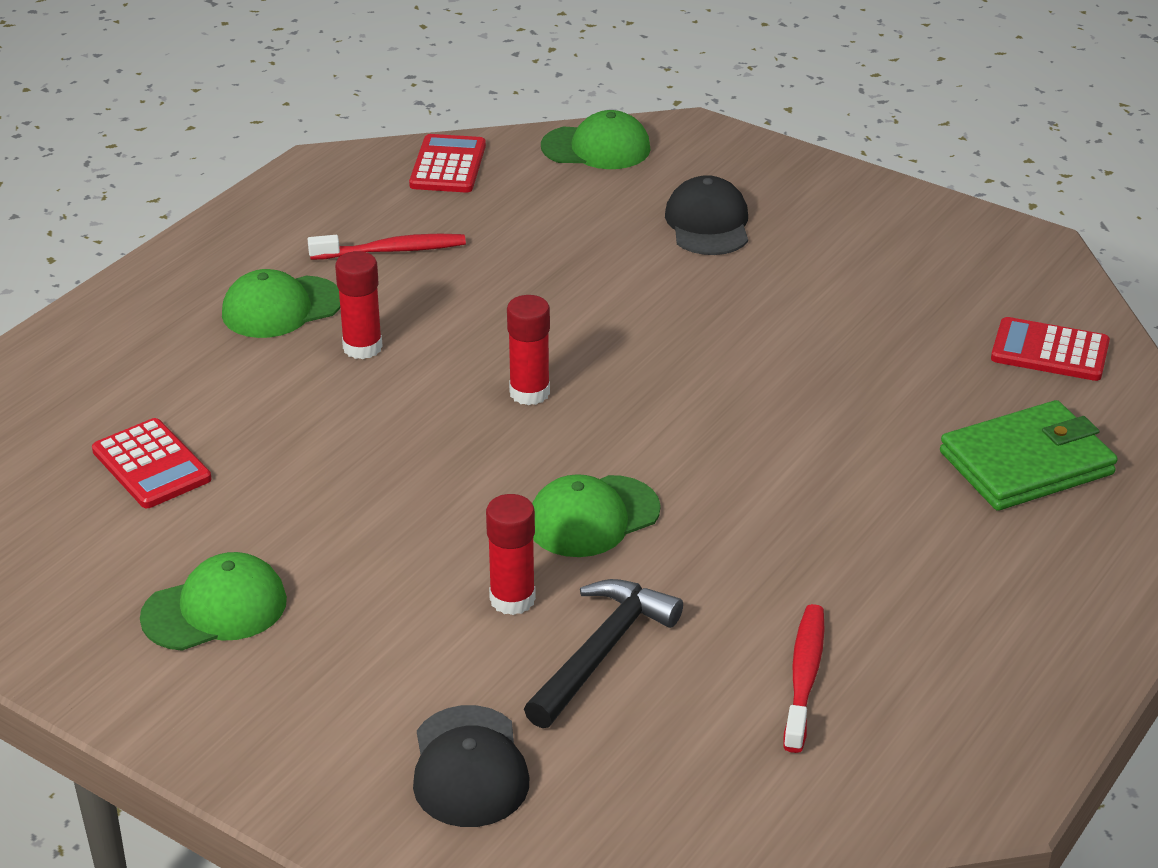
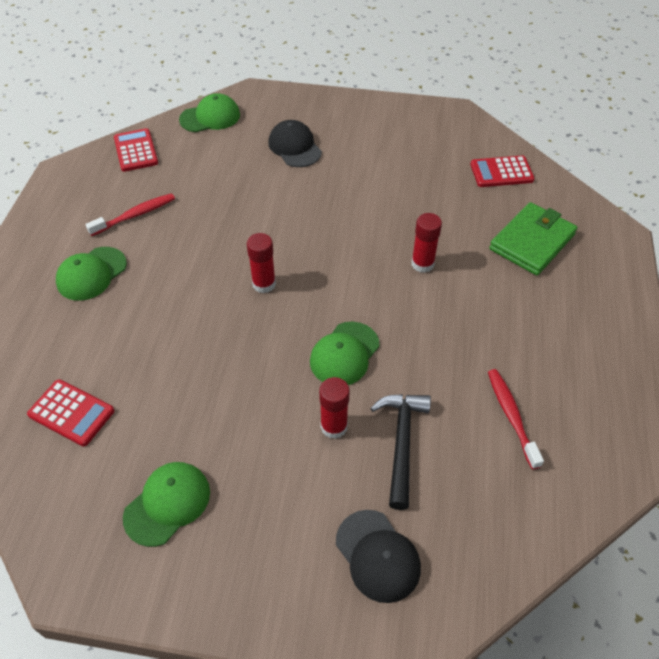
camera: 25 degrees left, 15 degrees up
red glue stick [335,251,383,359] -> red glue stick moved to [412,213,442,273]

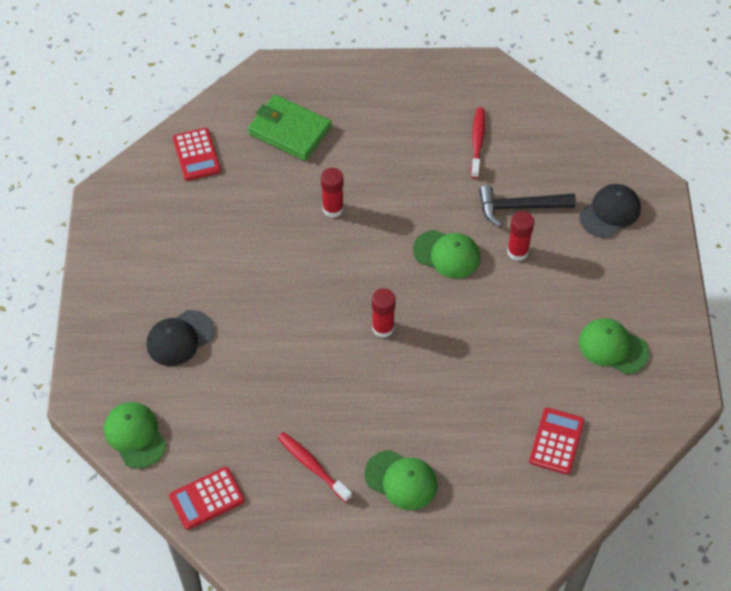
camera: 100 degrees left, 5 degrees up
red toothbrush [488,369,544,469] -> red toothbrush turned 120 degrees clockwise [471,107,485,179]

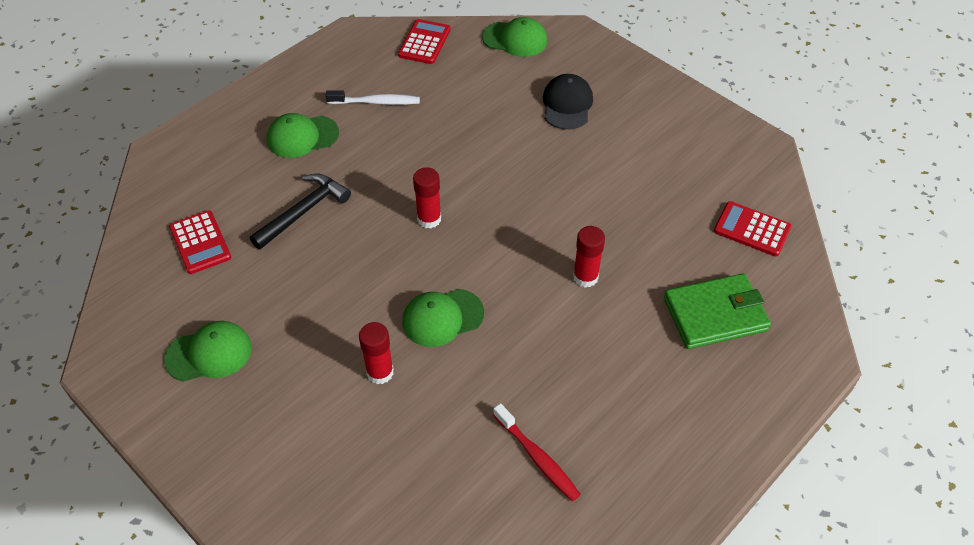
camera: 135 degrees right, 5 degrees down
red toothbrush [277,432,352,502] -> white toothbrush [326,90,420,105]
black hammer [479,185,576,227] -> black hammer moved to [250,173,351,249]
black cap [579,184,641,238] -> none

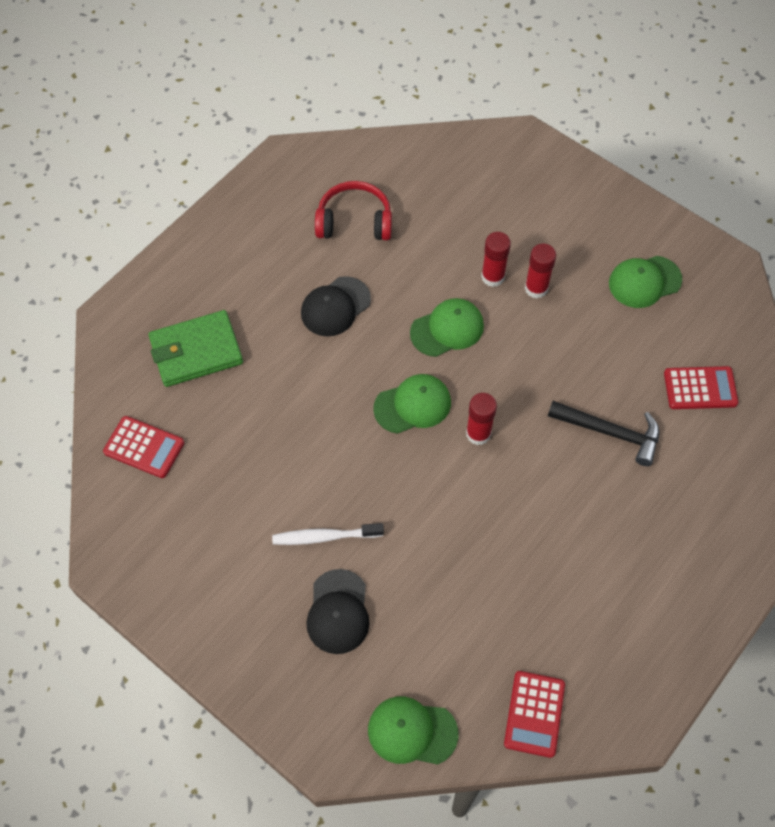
camera: 175 degrees right, 10 degrees up
red calculator [169,210,231,274] -> red calculator turned 120 degrees clockwise [664,366,738,409]
black hammer [250,173,351,249] -> black hammer turned 105 degrees counterclockwise [548,401,659,466]
green cap [267,113,339,158] -> green cap moved to [373,374,451,434]
white toothbrush [326,90,420,105] -> white toothbrush moved to [272,523,384,545]
red toothbrush [493,403,581,501] -> red headphones [315,181,392,240]
red glue stick [573,226,605,288] -> red glue stick moved to [525,244,556,298]
none -> black cap [301,276,371,336]

